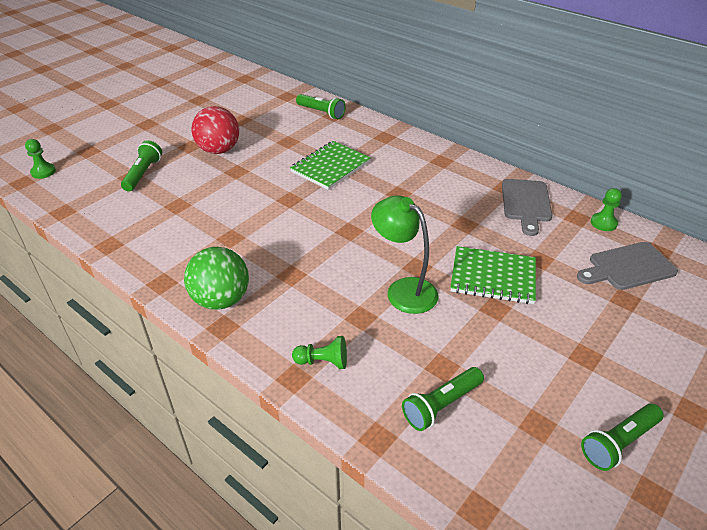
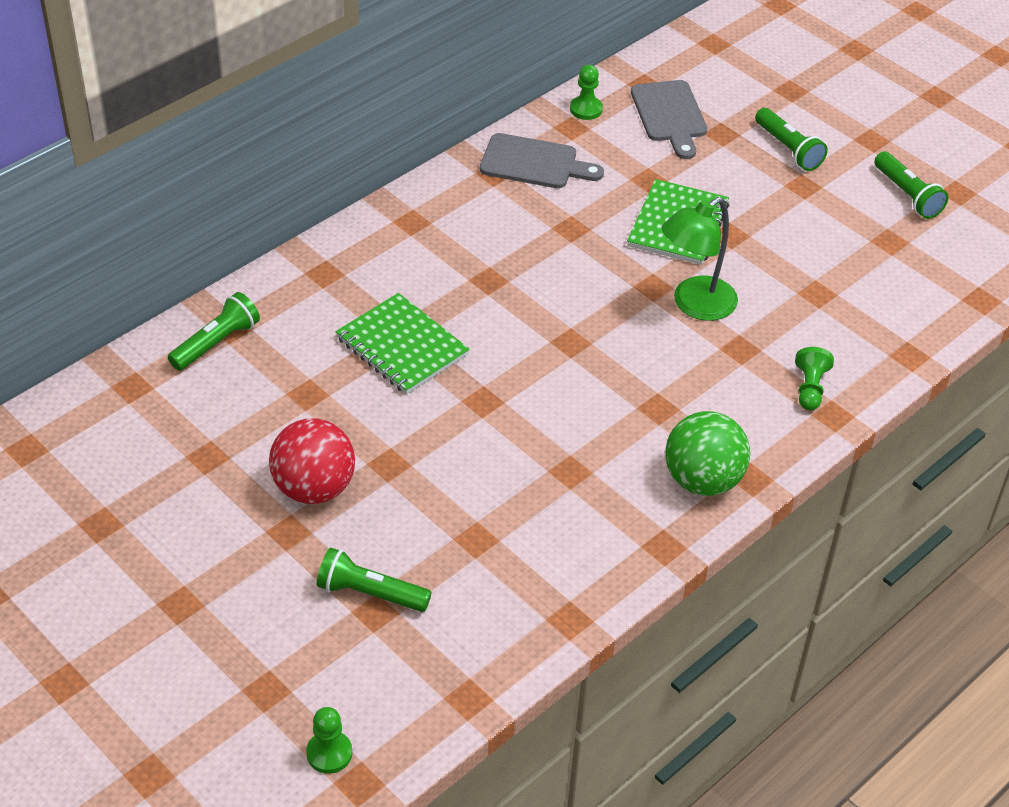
camera: 85 degrees left, 5 degrees up
green flashlight [402,367,484,431] -> green flashlight moved to [755,108,828,171]

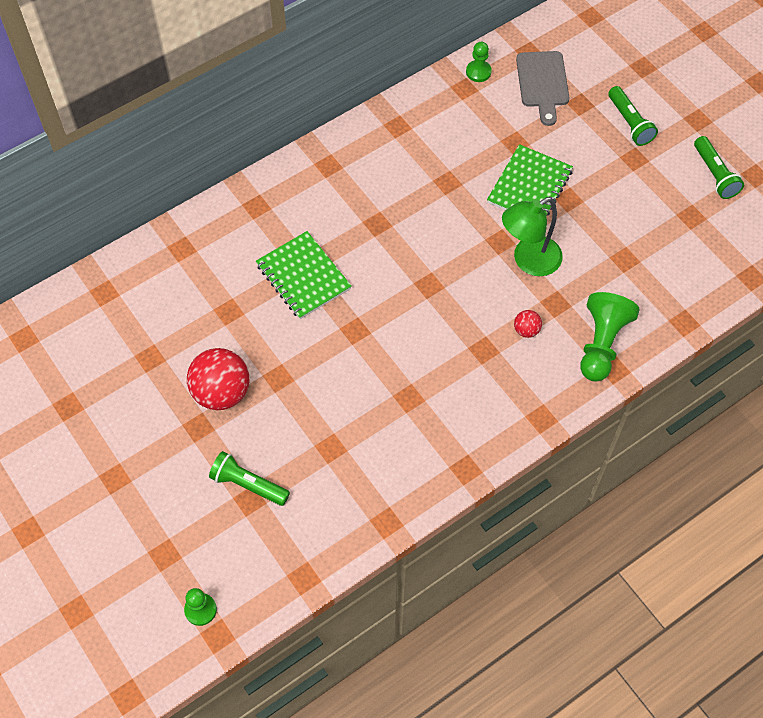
camera: 10 degrees right, 15 degrees up
green flashlight [168,292,260,371] -> none
grey cutting board [480,133,604,188] -> none
green ball [665,411,750,496] -> none
green pawn [795,347,834,410] -> green pawn [580,292,639,382], size x1.80
none -> red ball [514,310,542,338]

